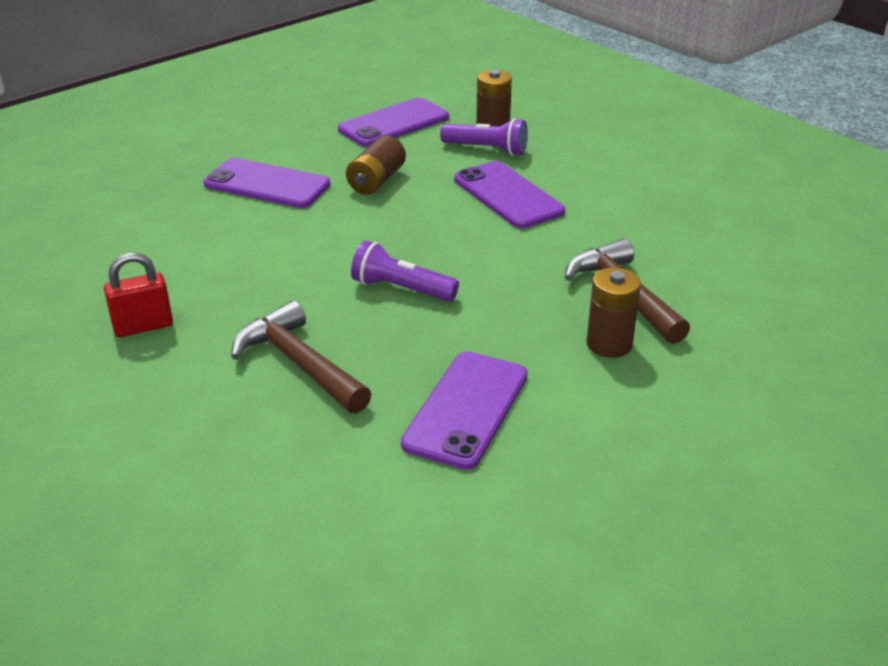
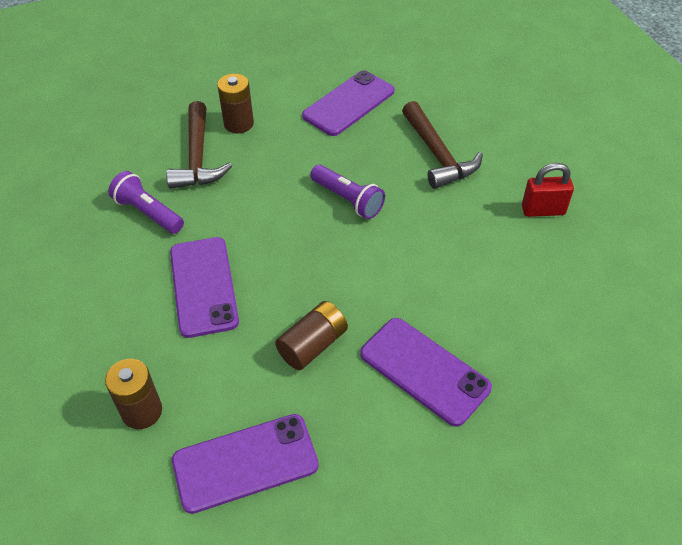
camera: 160 degrees left, 15 degrees up
purple flashlight [440,118,528,156] -> purple flashlight moved to [108,171,184,234]

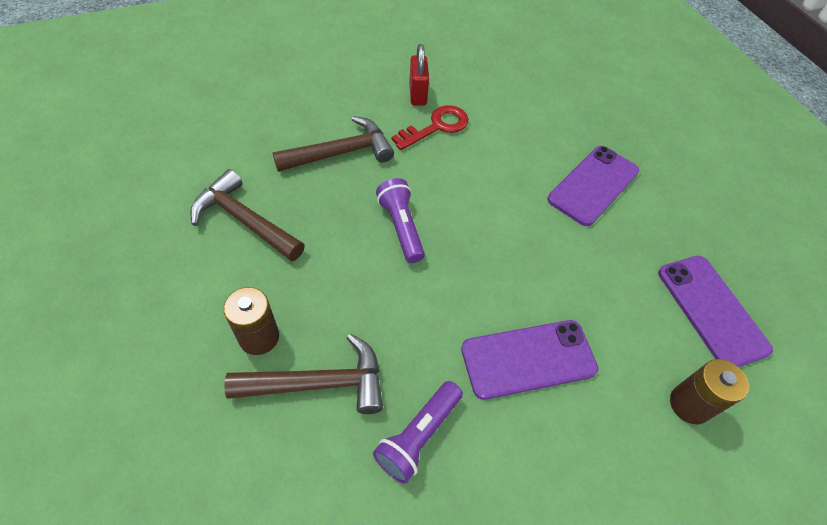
camera: 95 degrees left, 5 degrees up
brown battery [275,301,348,370] -> none
purple phone [302,70,395,136] -> brown hammer [190,169,305,261]
purple flashlight [310,165,385,219] -> purple flashlight turned 60 degrees counterclockwise [376,178,425,263]
none -> red key [391,105,469,150]

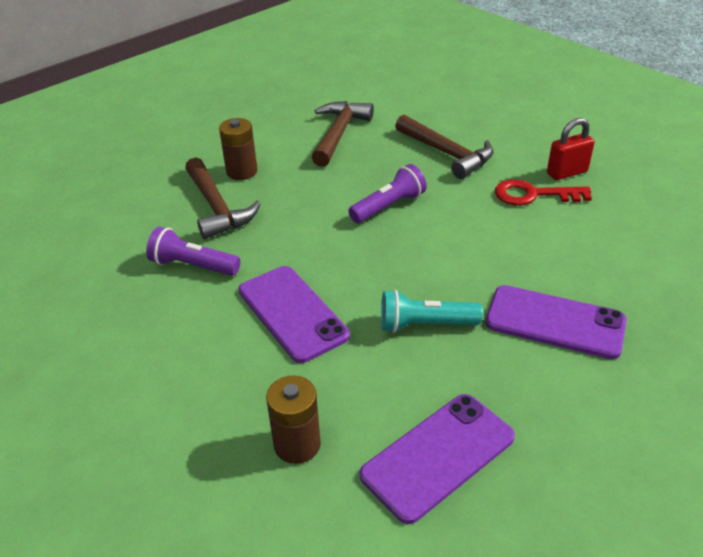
camera: 75 degrees right, 15 degrees down
red key [391,105,469,150] -> red key turned 150 degrees clockwise [495,179,592,206]
none -> turquoise flashlight [381,290,483,333]

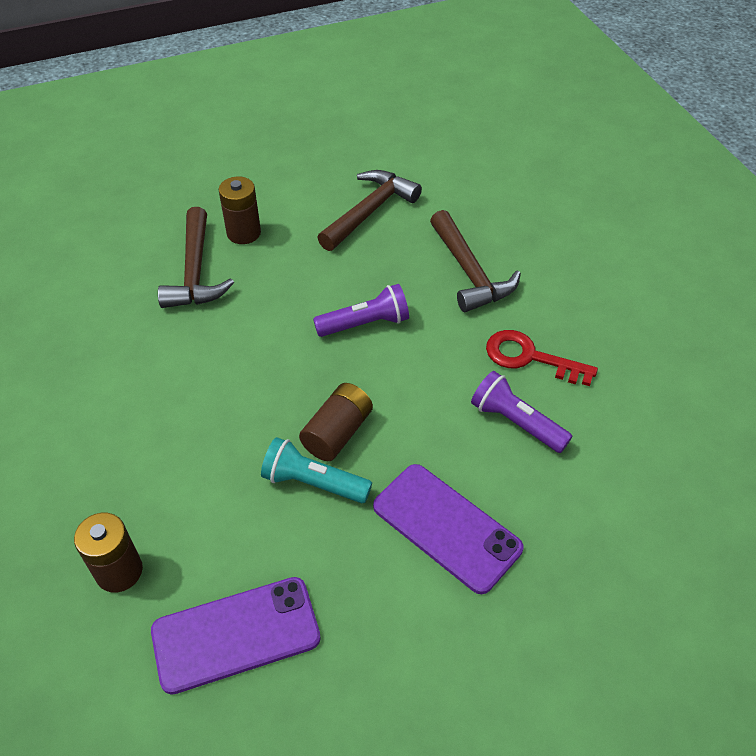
camera: 20 degrees right, 10 degrees up
purple flashlight [146,227,240,276] -> purple flashlight moved to [471,371,572,453]
purple phone [239,266,350,363] -> none
red padlock [547,118,595,180] -> none
none -> brown battery [299,383,373,461]

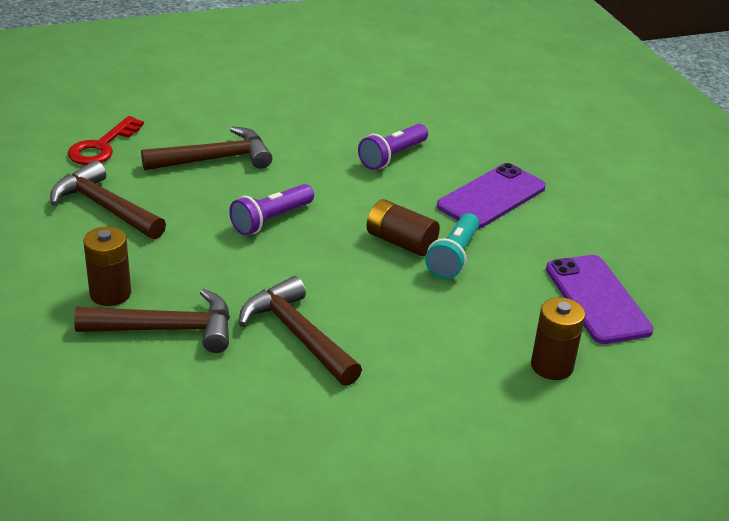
camera: 90 degrees left, 15 degrees down
purple flashlight [313,284,409,337] -> purple flashlight turned 120 degrees counterclockwise [229,184,314,235]
red key [486,330,598,386] -> red key moved to [68,116,144,165]
none -> brown hammer [239,276,362,386]

